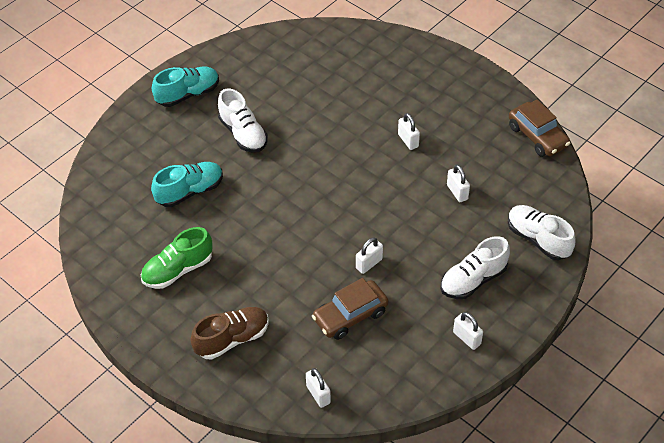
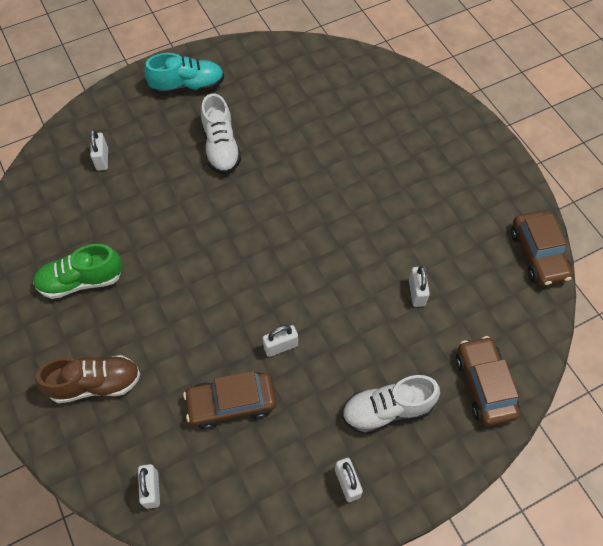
camera: 20 degrees right, 10 degrees up
turquoise shoe [151,162,223,207] -> none
white padlock [398,113,420,150] -> white padlock moved to [90,130,108,171]
white shoe [508,205,575,260] -> brown car [456,336,520,426]

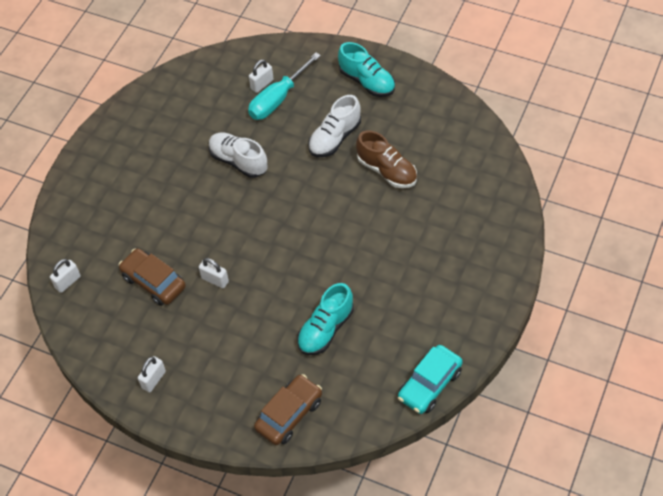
camera: 55 degrees right, 5 degrees down
green shoe [33,244,123,299] -> none
brown shoe [36,355,140,403] -> brown shoe moved to [356,130,417,188]
white shoe [342,375,440,434] -> white shoe moved to [209,133,268,178]
white padlock [409,266,430,307] -> turquoise shoe [297,283,354,355]
brown car [511,211,573,286] -> turquoise car [398,345,463,414]
none -> turquoise screwdriver [248,53,321,120]

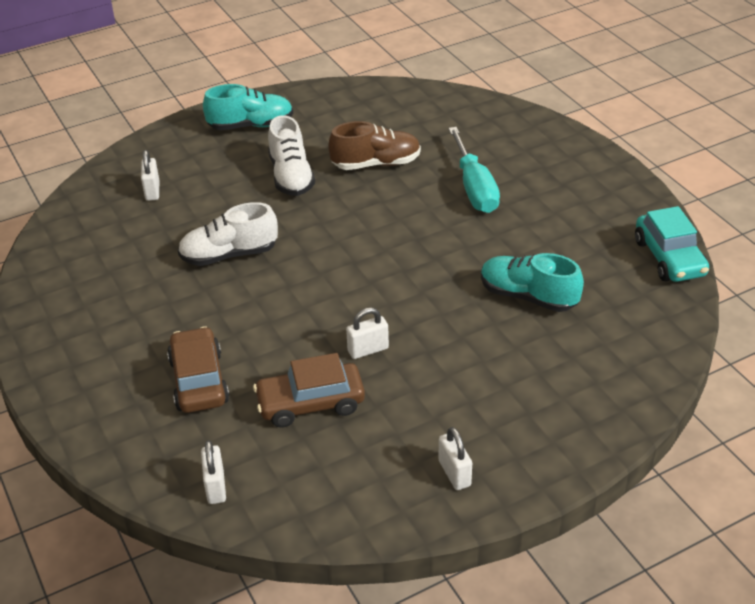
camera: 55 degrees left, 15 degrees down
turquoise screwdriver [248,53,321,120] -> turquoise screwdriver moved to [448,127,500,213]
brown car [254,374,322,445] -> brown car moved to [167,326,229,413]
turquoise shoe [297,283,354,355] -> turquoise shoe turned 135 degrees clockwise [481,253,584,312]

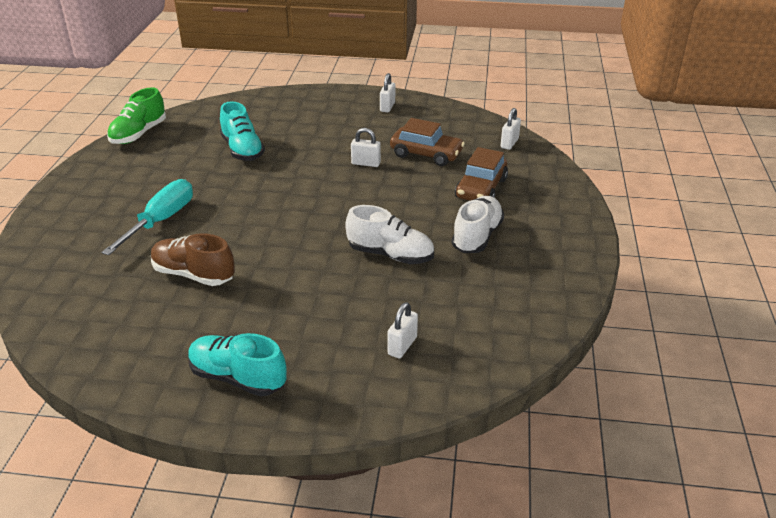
camera: 145 degrees left, 5 degrees down
white shoe [268,115,315,196] -> white shoe moved to [452,196,504,253]
turquoise car [635,206,709,282] -> green shoe [107,87,166,144]

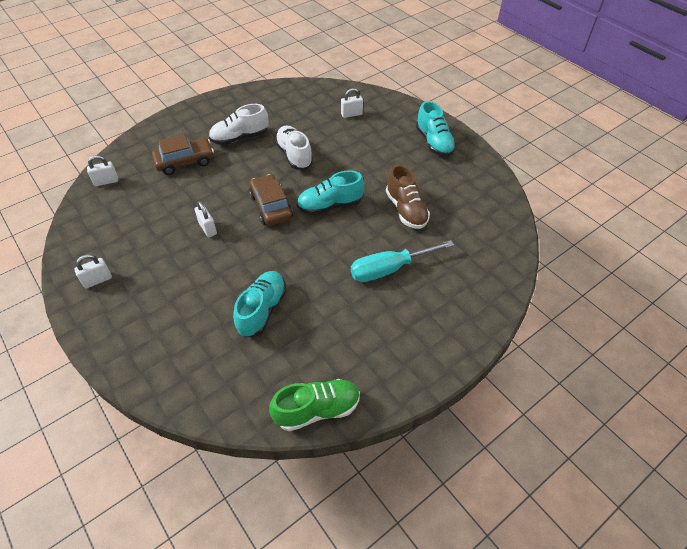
camera: 135 degrees left, 15 degrees up
brown car [390,118,465,166] -> brown car moved to [249,174,293,226]
none -> turquoise shoe [297,170,364,215]

